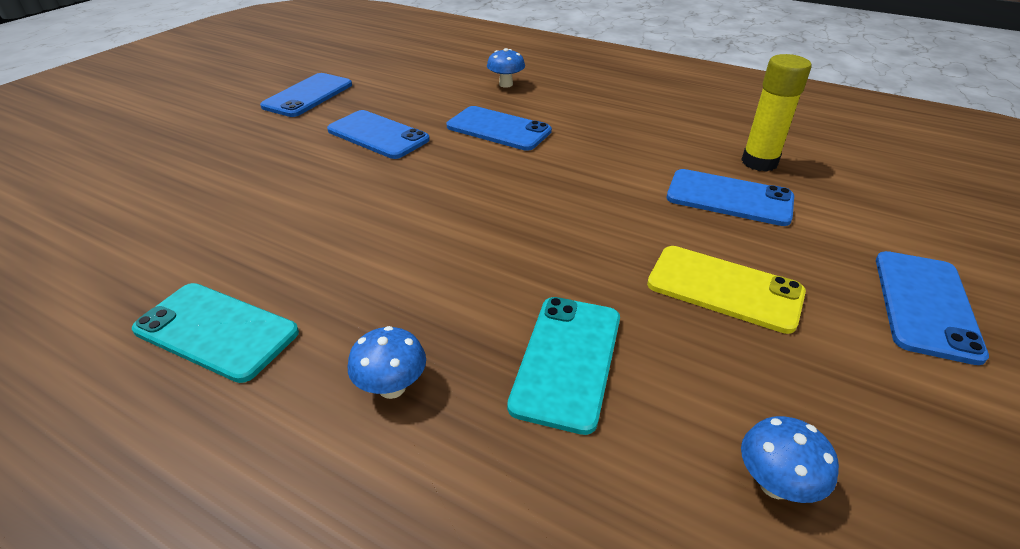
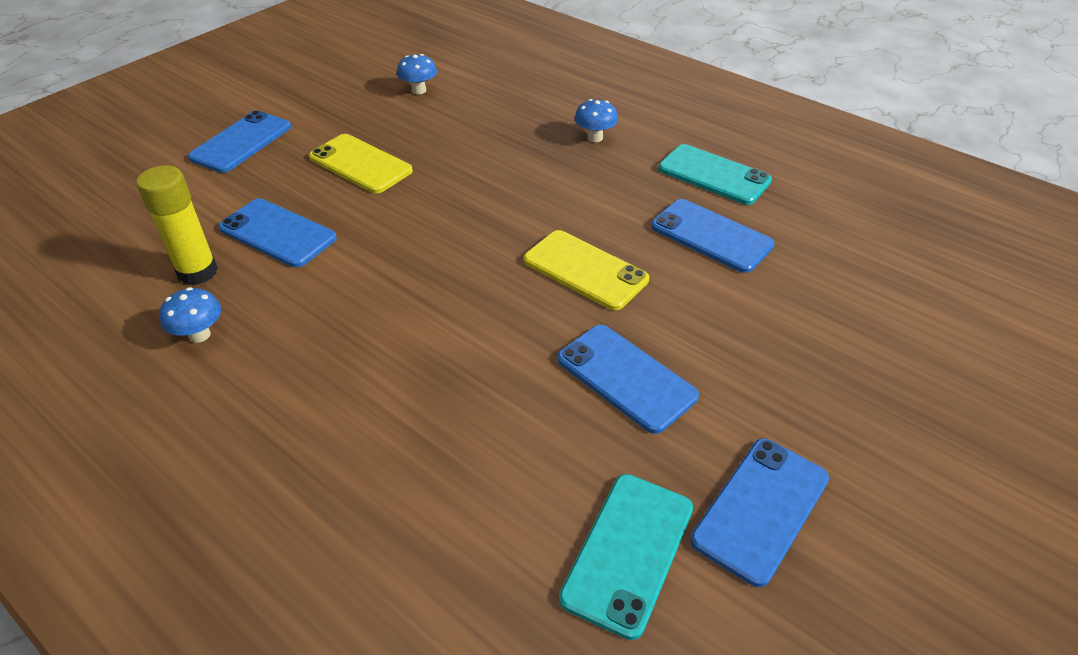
camera: 170 degrees left, 5 degrees up
blue phone [447,106,552,151] -> blue phone moved to [651,199,775,273]
blue mushroom [487,48,525,88] -> blue mushroom moved to [159,287,221,343]
turquoise phone [507,297,620,435] -> turquoise phone moved to [559,474,693,640]
none -> yellow phone [524,230,649,310]

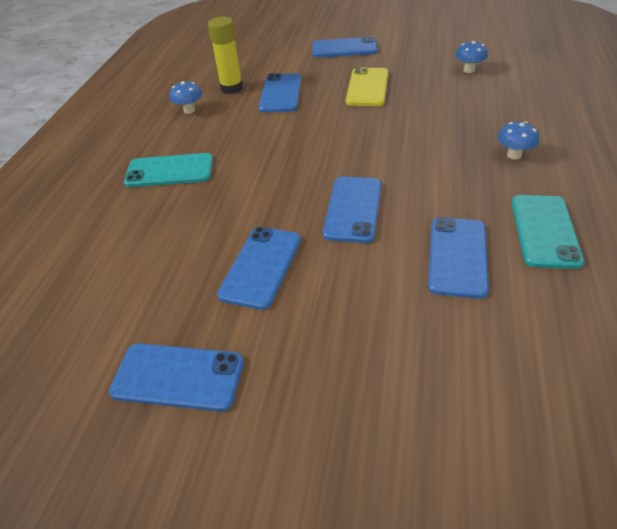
camera: 65 degrees right, 0 degrees up
yellow phone [524,230,649,310] -> blue phone [323,177,381,243]
turquoise phone [559,474,693,640] -> turquoise phone moved to [124,153,213,187]

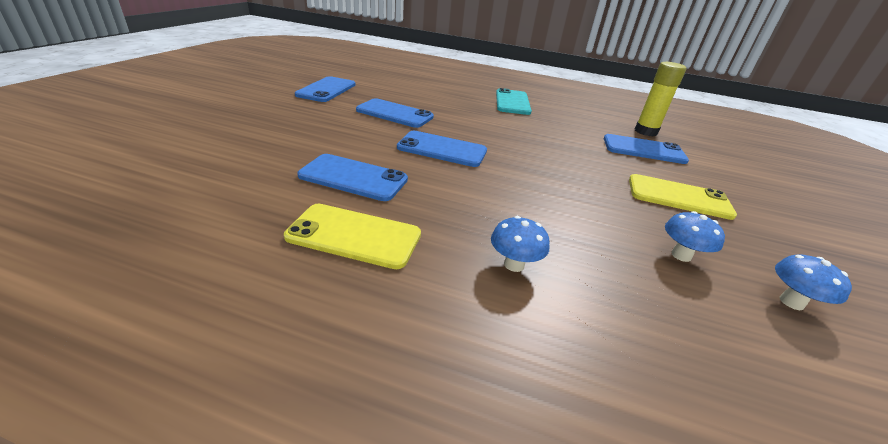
camera: 90 degrees right, 10 degrees down
blue mushroom [170,81,202,114] -> blue mushroom moved to [665,211,725,262]
blue phone [312,36,377,58] -> none
turquoise phone [511,195,584,269] -> yellow phone [284,204,421,269]

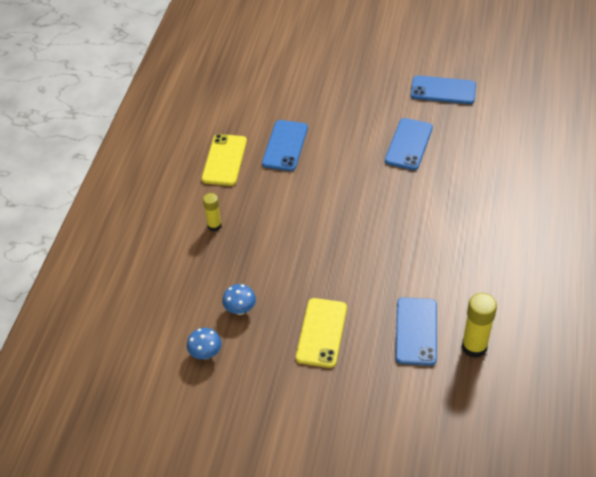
camera: 90 degrees right, 15 degrees up
blue phone [397,131,487,167] -> none
blue mushroom [491,216,549,272] -> yellow glue stick [203,193,222,231]
turquoise phone [496,88,532,115] -> none

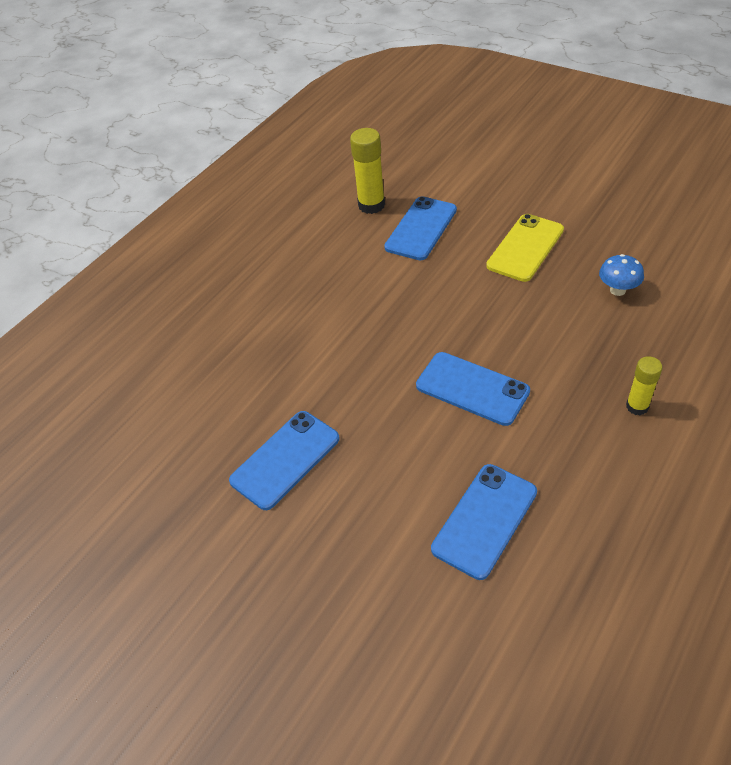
camera: 155 degrees left, 0 degrees up
blue mushroom [187,328,222,359] -> none
yellow phone [202,134,247,186] -> none
blue phone [411,75,476,104] -> blue phone moved to [416,352,530,426]

